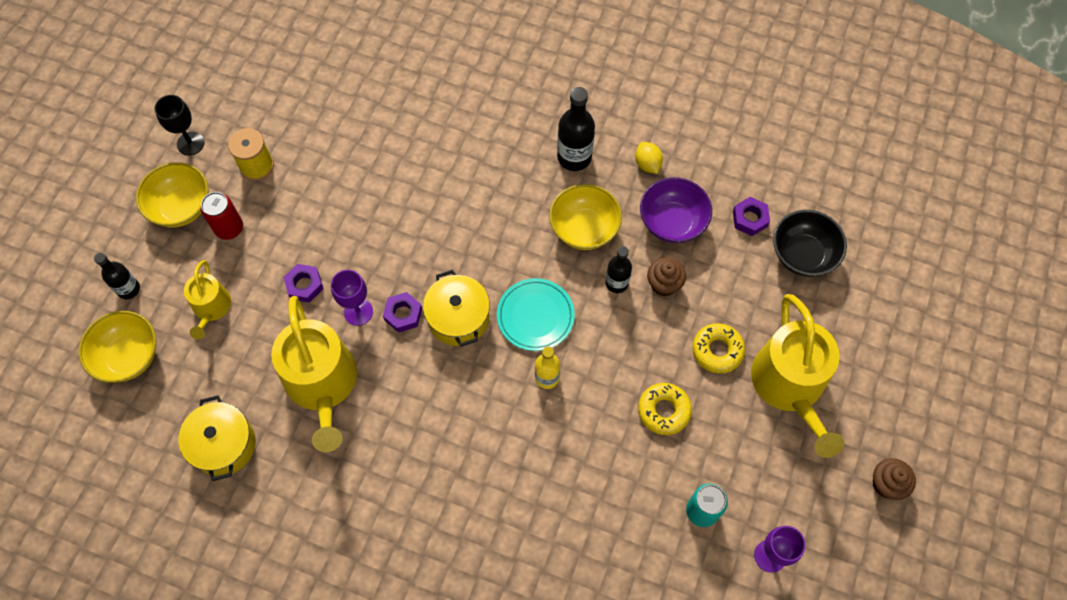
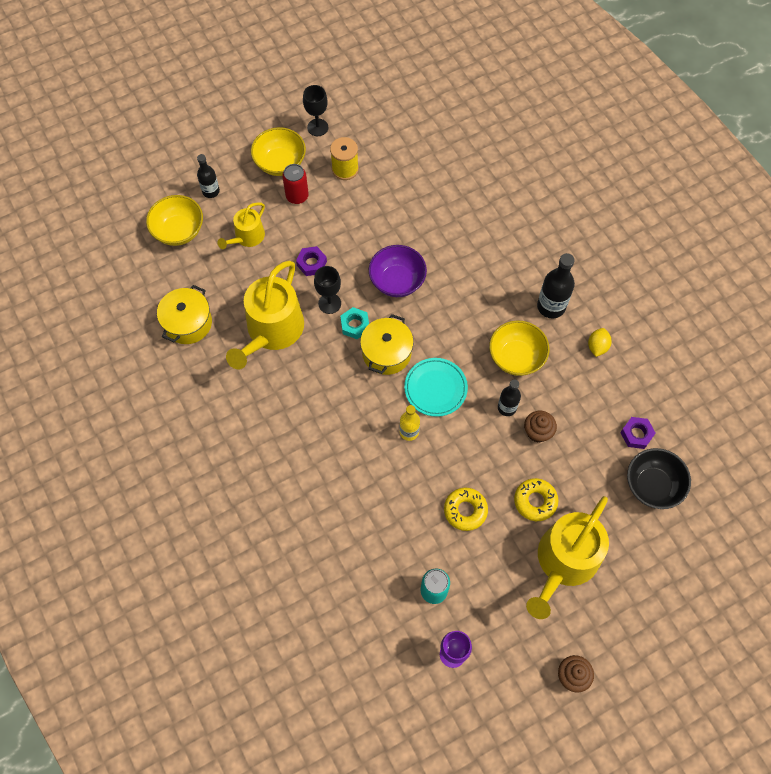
camera: 40 degrees right, 0 degrees up
purple goblet [331,270,373,326] -> black goblet [314,266,341,314]
purple nut [383,292,422,333] -> turquoise nut [340,307,369,339]
purple bowl [640,177,712,243] -> purple bowl moved to [369,245,427,297]

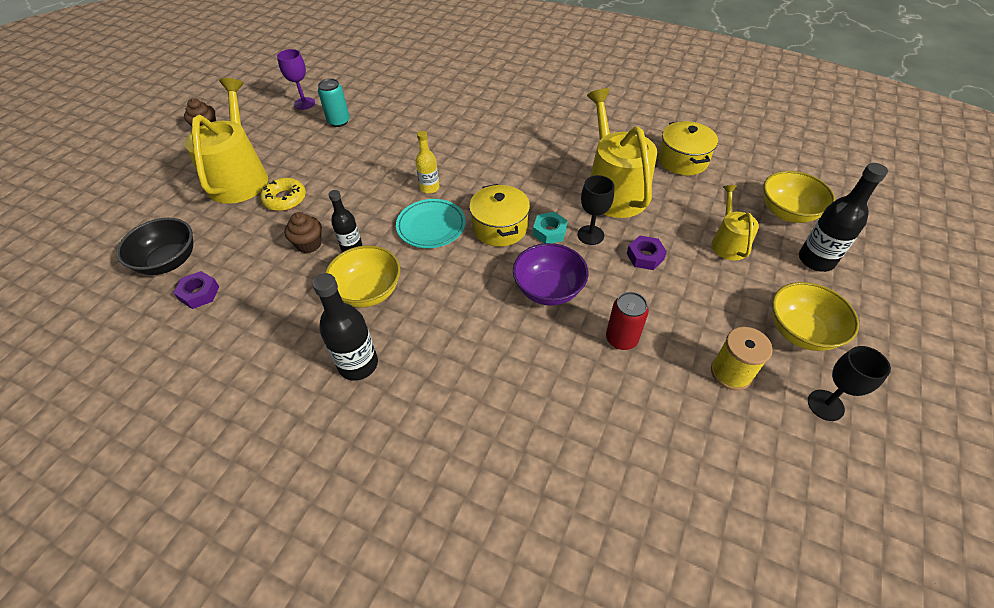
camera: 145 degrees right, 15 degrees down
black bottle [197,154,220,198] -> black bottle [799,163,888,272], size x1.57
red can [282,164,309,204] -> red can moved to [606,292,649,350]
yellow donut [444,488,488,531] -> none
yellow lemon [588,328,612,357] -> none

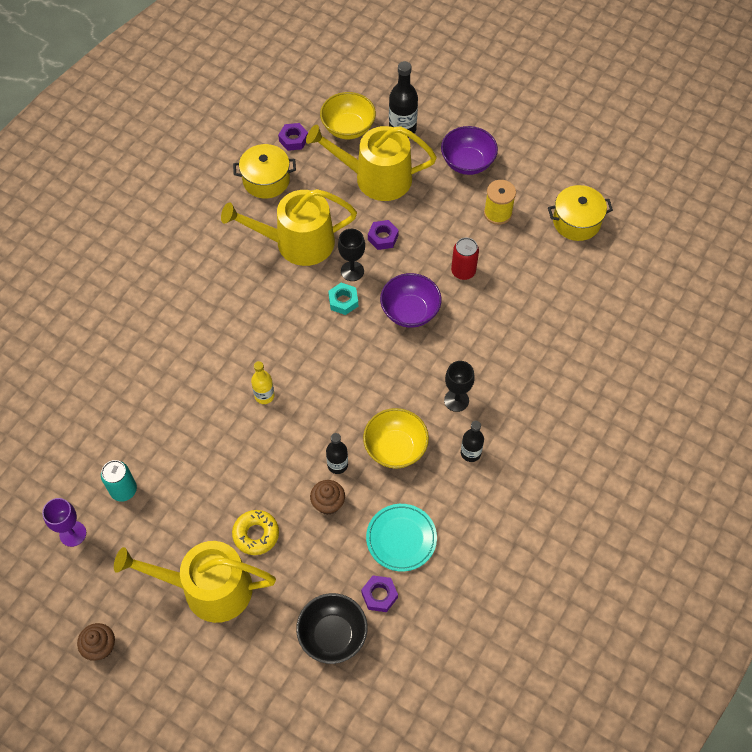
camera: 85 degrees left, 10 degrees up
black bottle [312,273,378,381] -> black bottle [461,421,484,462], size x0.64
turquoise plate [396,199,466,248] -> turquoise plate moved to [366,504,437,571]
yellow pot [469,184,530,247] -> yellow pot moved to [548,185,613,241]
yellow watering can [711,185,759,261] -> yellow watering can [306,125,437,201], size x1.86
yellow bowl [772,282,859,351] -> purple bowl [441,126,498,175]
black goblet [808,346,891,421] -> black goblet moved to [444,361,475,412]
none -> purple nut [278,123,308,151]

